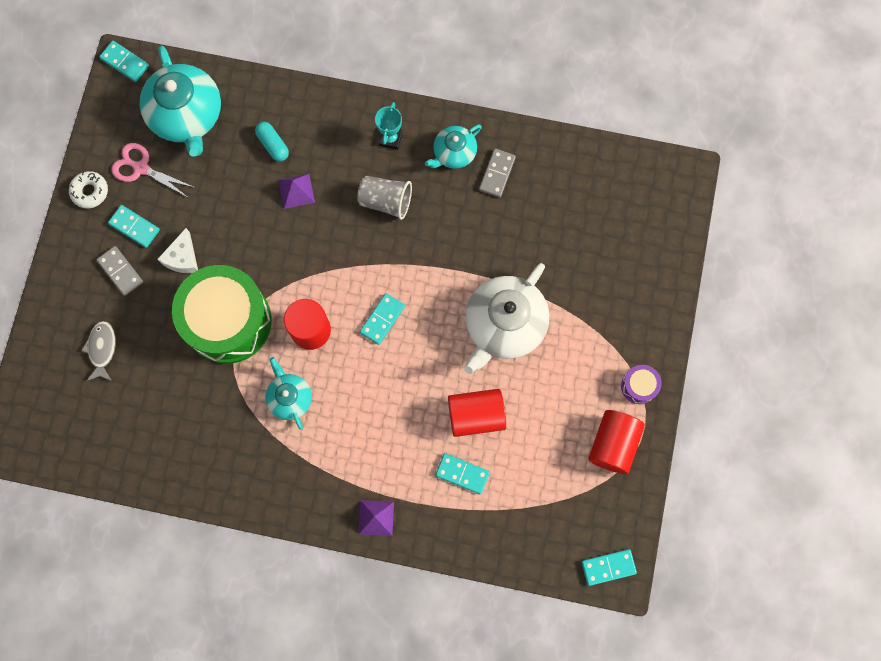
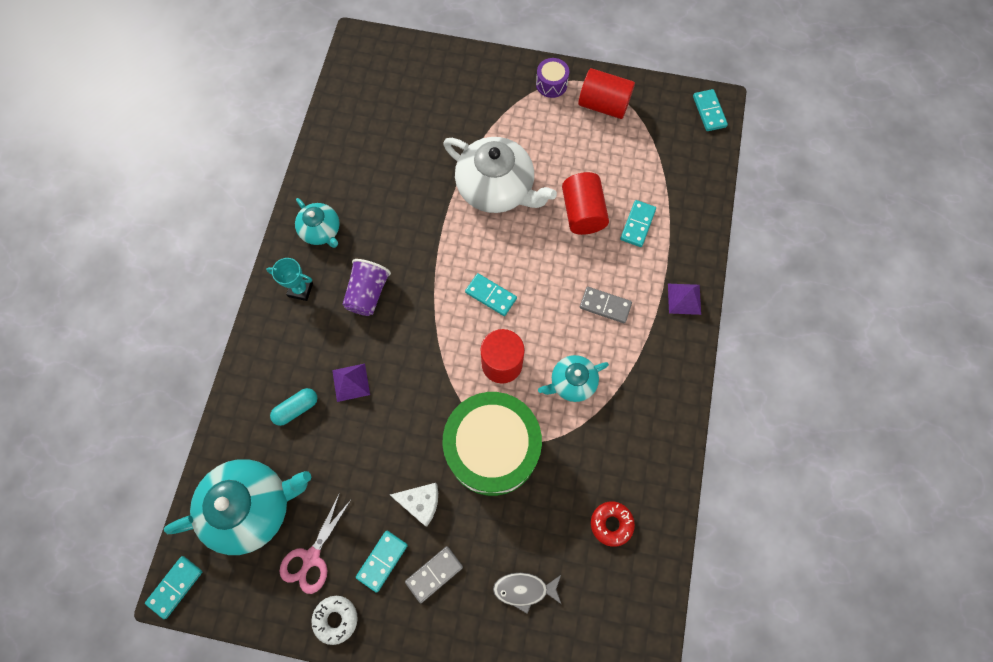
camera: 90 degrees left, 5 degrees down
grey cup [357,176,412,220] -> purple cup [342,259,391,316]
grey domino [479,148,516,198] -> grey domino moved to [580,287,632,323]
none -> red donut [591,501,635,547]

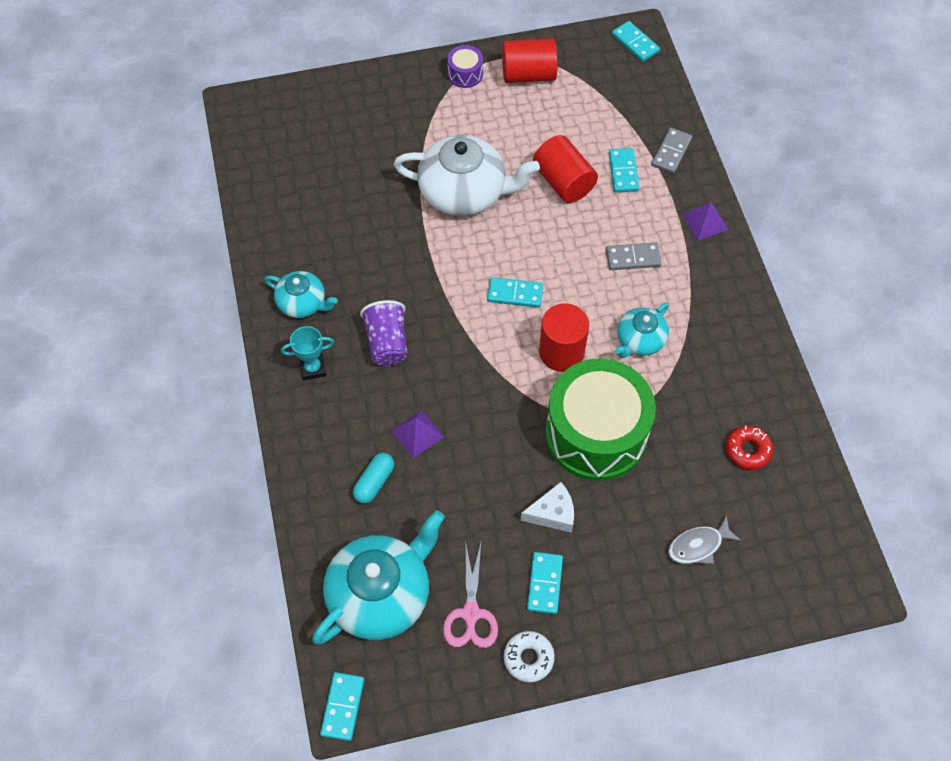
camera: 25 degrees left, 10 degrees down
grey domino [405,546,463,603] -> grey domino moved to [651,128,692,174]

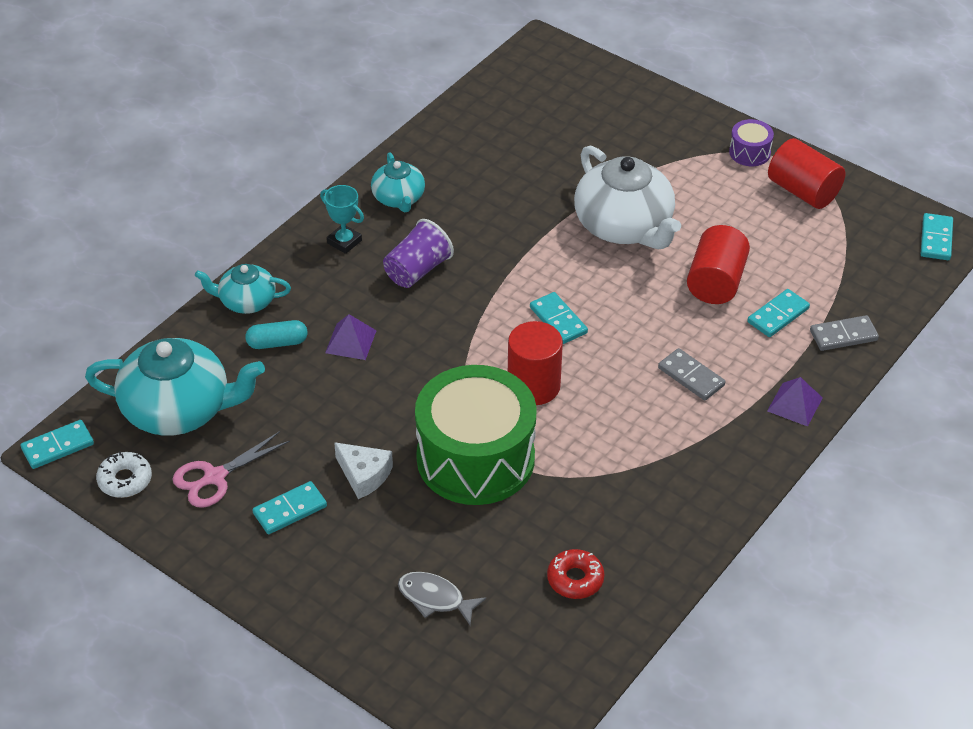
camera: 50 degrees right, 15 degrees down
white donut [504,631,555,683] -> white donut moved to [96,451,152,498]
turquoise teapot [615,303,669,358] -> turquoise teapot moved to [195,264,291,314]

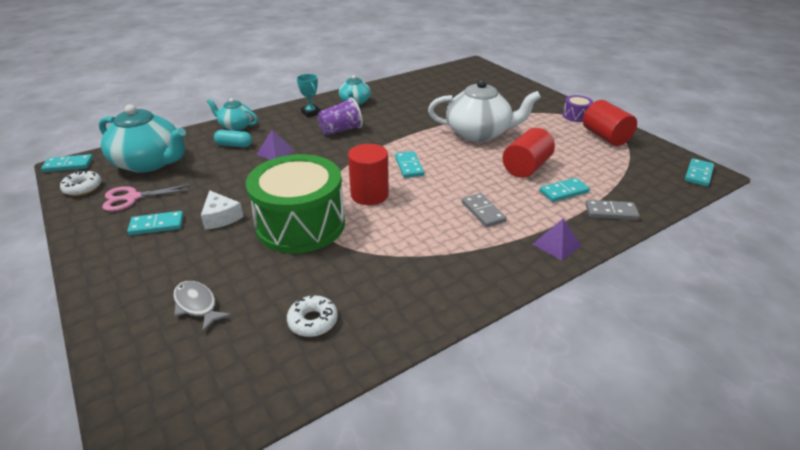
camera: 20 degrees right, 10 degrees down
red donut [547,549,604,599] -> white donut [287,295,338,337]
white teapot [574,145,681,249] -> white teapot turned 75 degrees counterclockwise [428,79,541,142]

